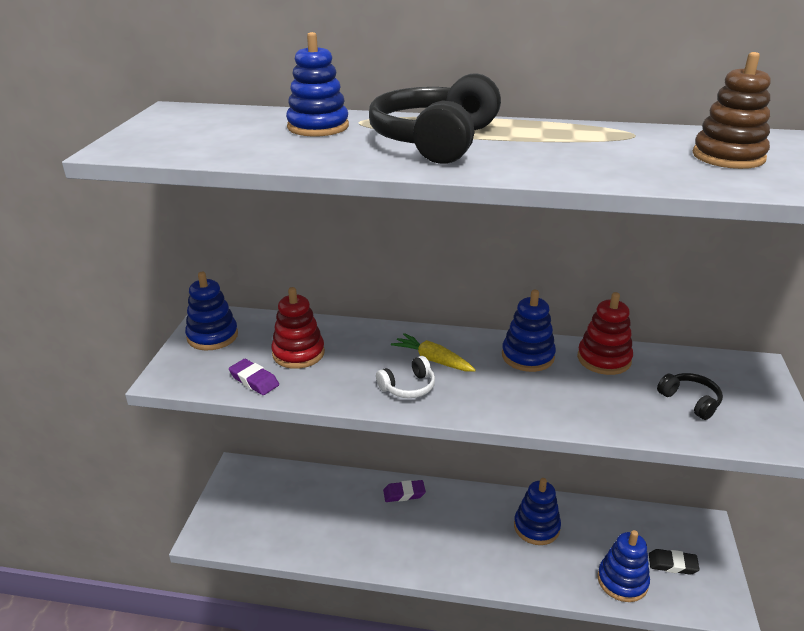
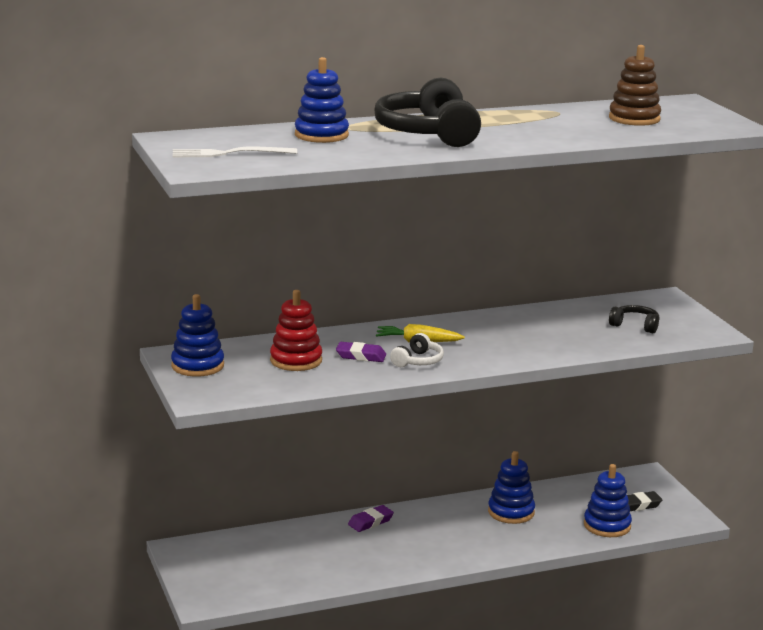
camera: 30 degrees left, 10 degrees down
purple eraser [229,359,279,395] -> purple eraser moved to [336,342,386,362]
blue stacking toy [502,290,556,372] -> none
red stacking toy [577,292,633,375] -> none
none -> white fork [173,147,297,157]

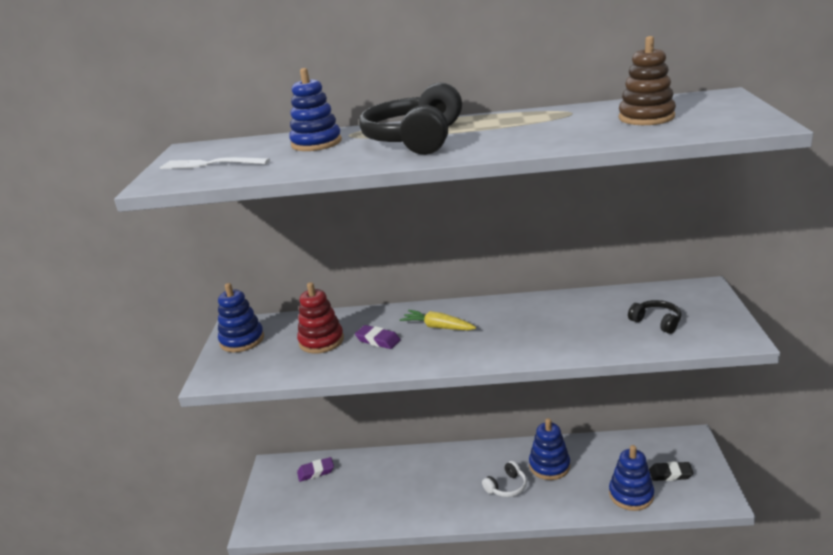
camera: 25 degrees right, 5 degrees up
purple eraser [348,505,394,532] -> purple eraser moved to [297,457,334,482]
white headphones [390,333,444,367] -> white headphones moved to [482,461,527,497]

